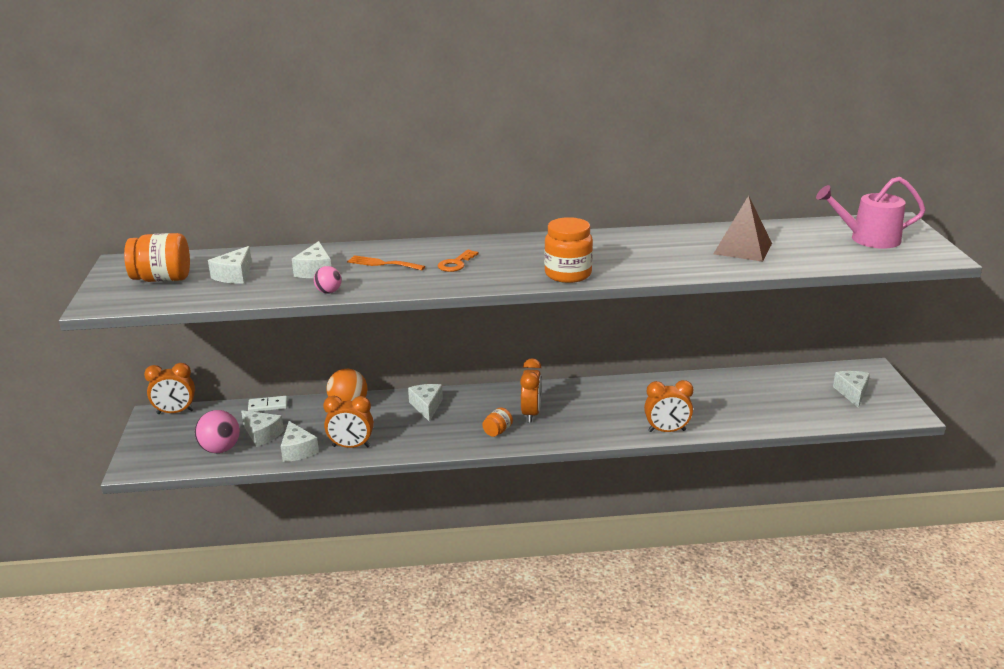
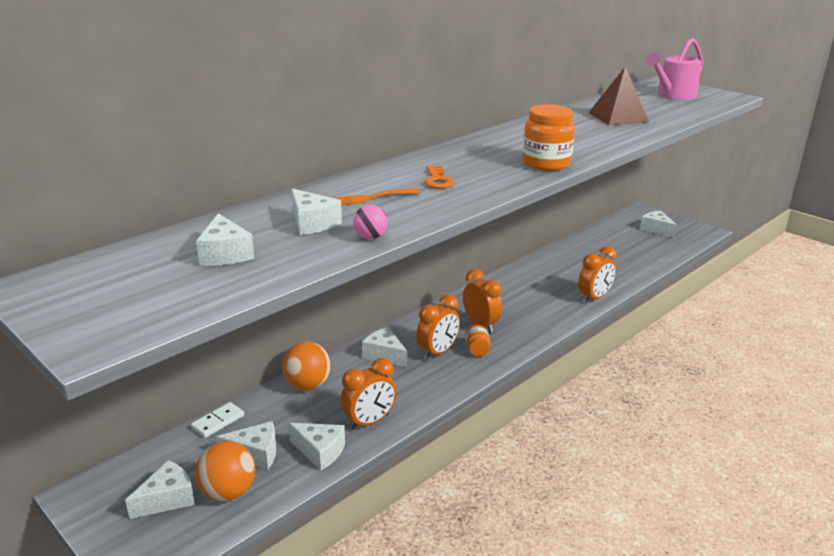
camera: 40 degrees left, 0 degrees up
orange jar [124,233,190,282] -> none
orange clock [144,363,195,414] -> orange clock moved to [416,294,460,360]
pink ball [195,410,240,453] -> orange ball [195,441,255,501]
none -> white cheese [125,460,195,519]

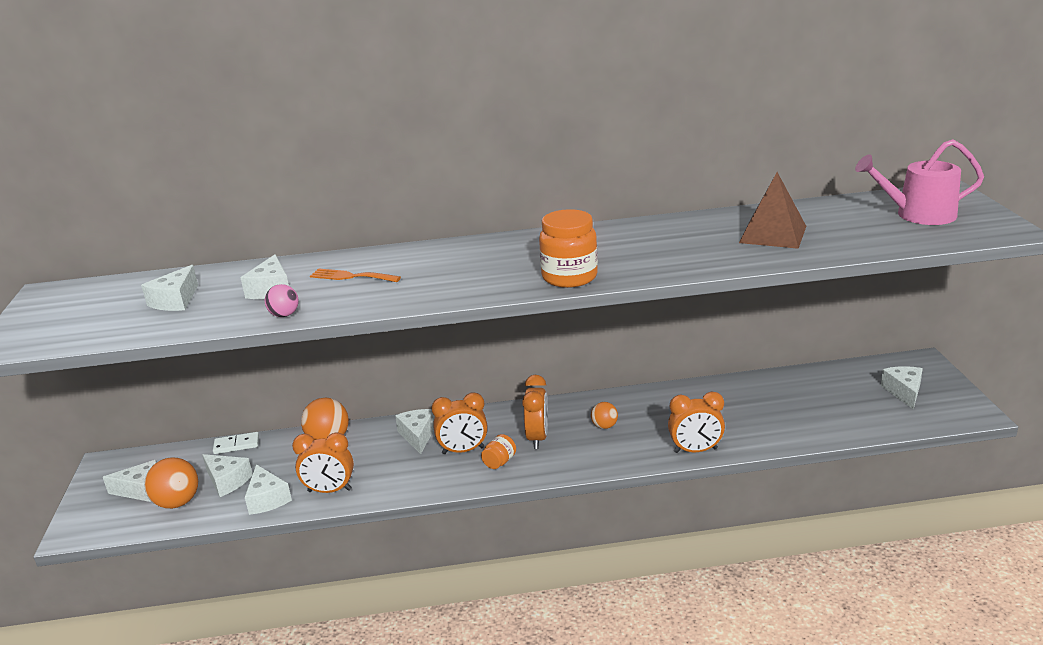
camera: 40 degrees right, 0 degrees up
orange key [424,165,454,189] -> none
none -> orange ball [591,402,618,429]

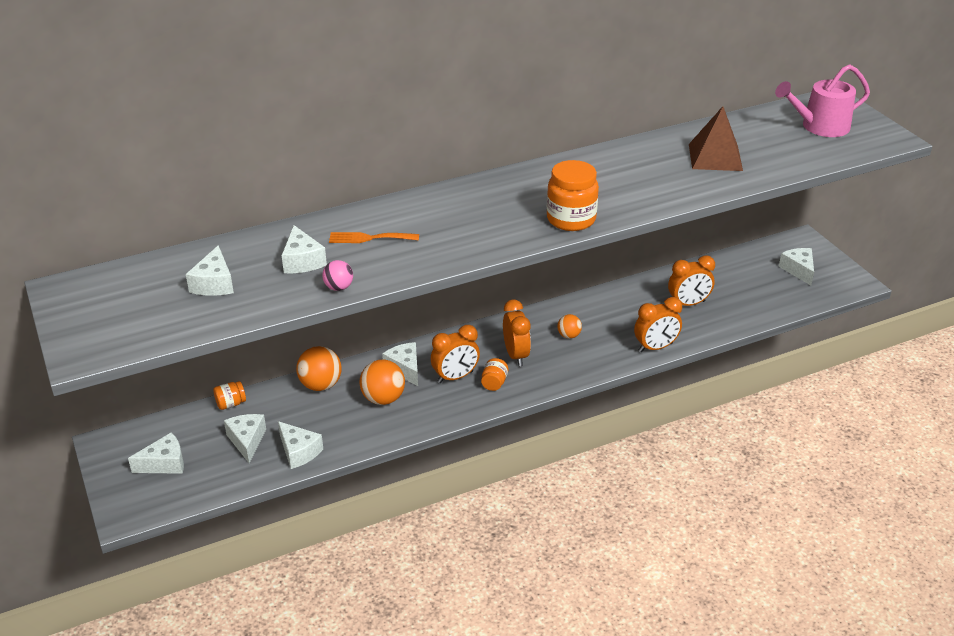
camera: 20 degrees left, 10 degrees up
orange ball [144,457,198,509] -> orange ball moved to [360,359,405,405]
white cheese [202,454,253,497] -> white cheese turned 120 degrees counterclockwise [224,414,266,463]
white domino [213,432,259,454] -> orange jar [213,381,246,410]
orange clock [292,432,354,493] -> orange clock moved to [668,255,715,306]

